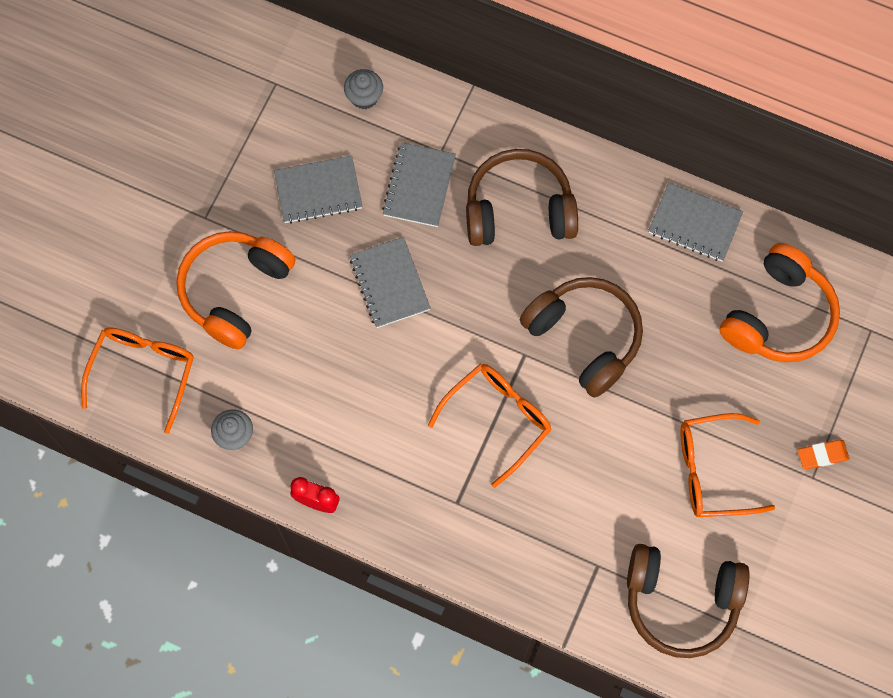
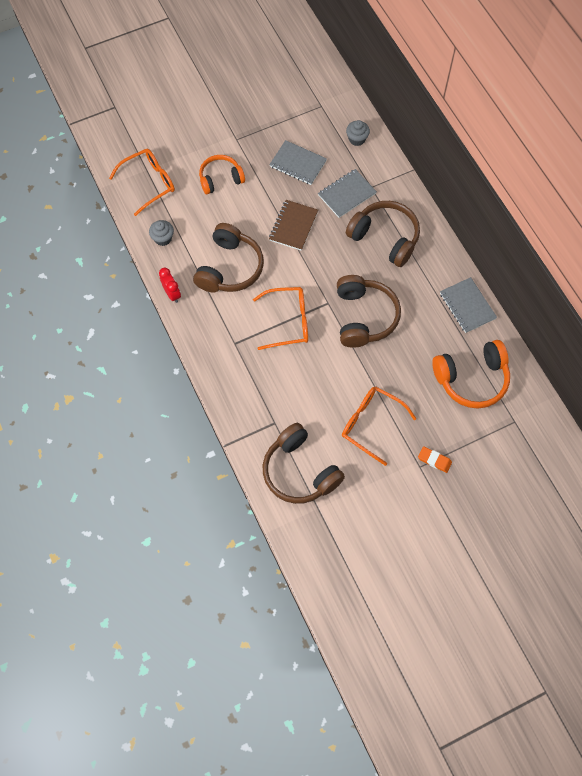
camera: 40 degrees right, 5 degrees down
orange headphones [176,231,295,350] -> orange headphones [199,155,245,194], size x0.66
grey notebook [350,237,431,328] -> brown notebook [269,200,318,251]
none -> brown headphones [193,223,264,292]

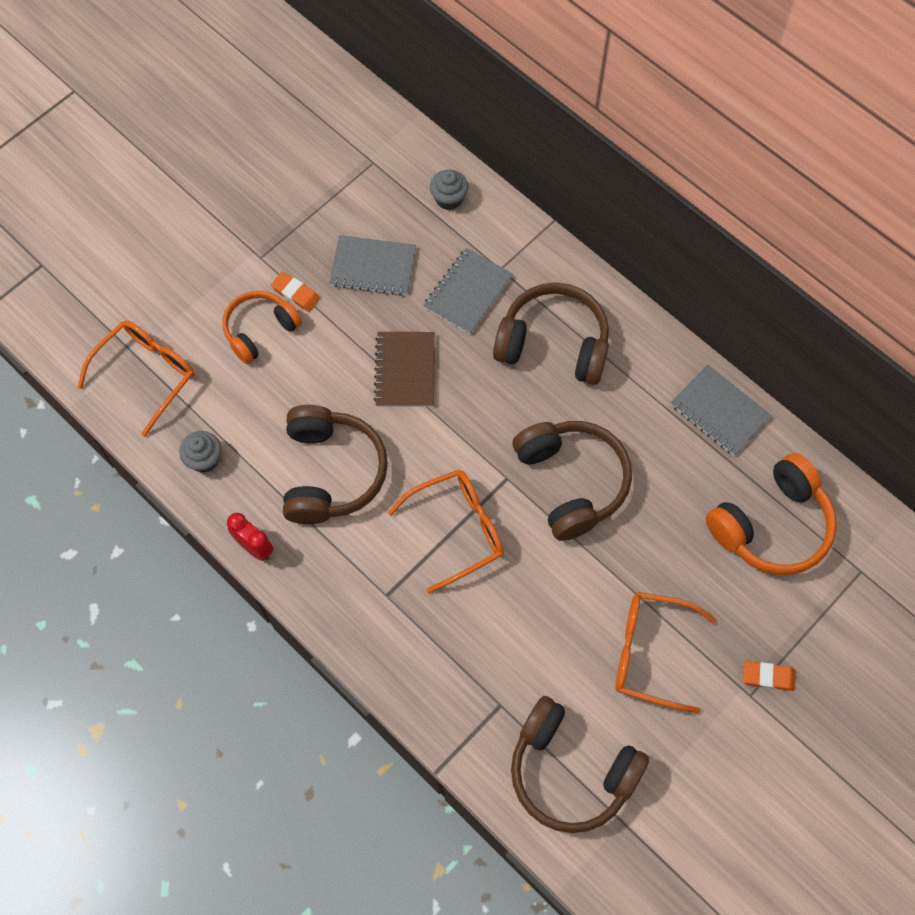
camera: 20 degrees left, 0 degrees up
none -> orange eraser [271,272,320,312]

